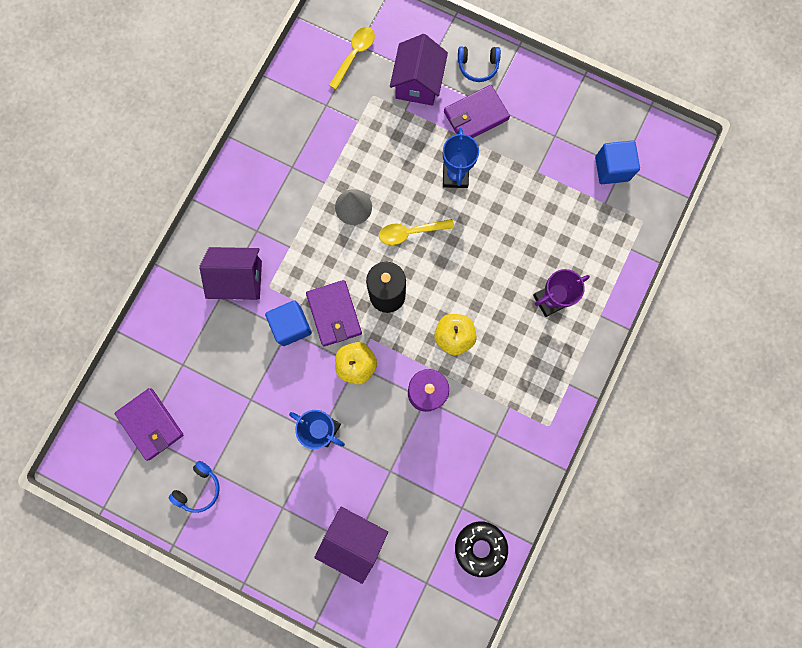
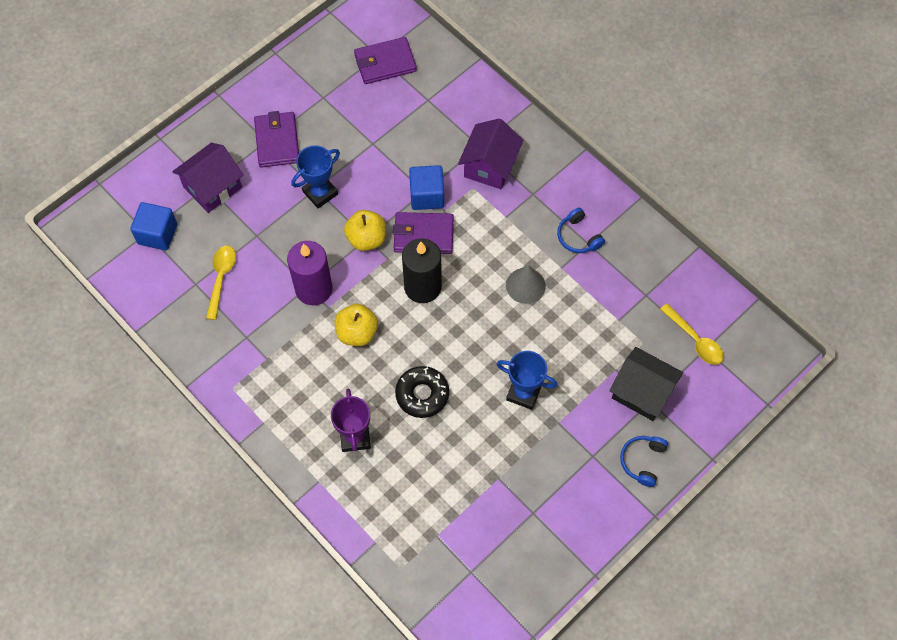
camera: 110 degrees right, 15 degrees down
blue headphones [169,461,220,513] -> blue headphones moved to [557,208,605,253]
yellow spoon [379,219,454,245] -> yellow spoon moved to [206,246,236,320]
purple house [390,34,448,106] -> black house [610,347,683,421]
purple wallet [444,85,510,138] -> purple wallet moved to [254,111,299,168]
black donut [455,521,508,577] -> black donut moved to [395,366,449,418]
blue cube [595,140,640,184] -> blue cube moved to [130,202,177,250]

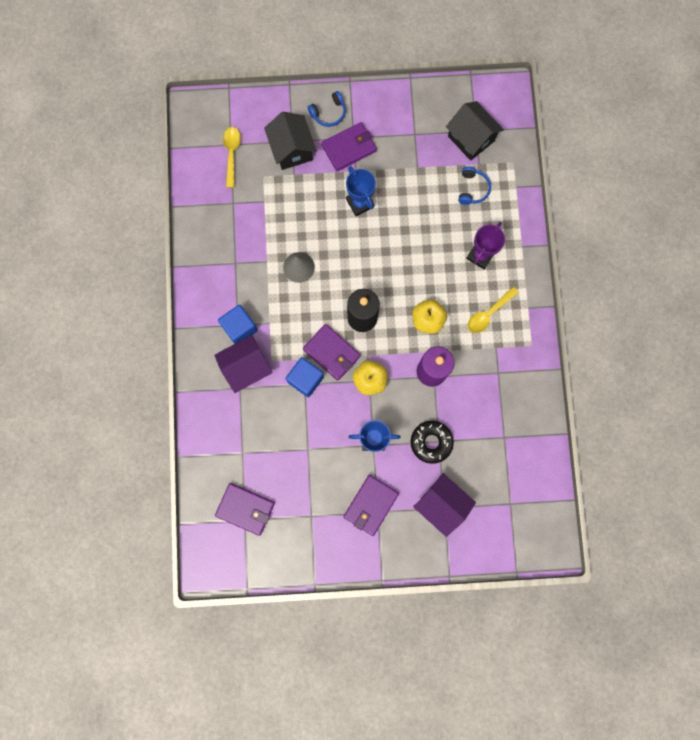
camera: 140 degrees left, 15 degrees up
blue cube [130,202,177,250] -> blue cube moved to [218,305,258,344]
purple house [172,142,244,213] -> purple house turned 45 degrees clockwise [413,473,476,537]
yellow spoon [206,246,236,320] -> yellow spoon moved to [468,287,519,333]
black donut [395,366,449,418] -> black donut moved to [411,421,454,464]
blue headphones [557,208,605,253] -> blue headphones moved to [458,167,491,205]
none -> purple wallet [321,122,377,171]
none -> black house [446,101,504,161]

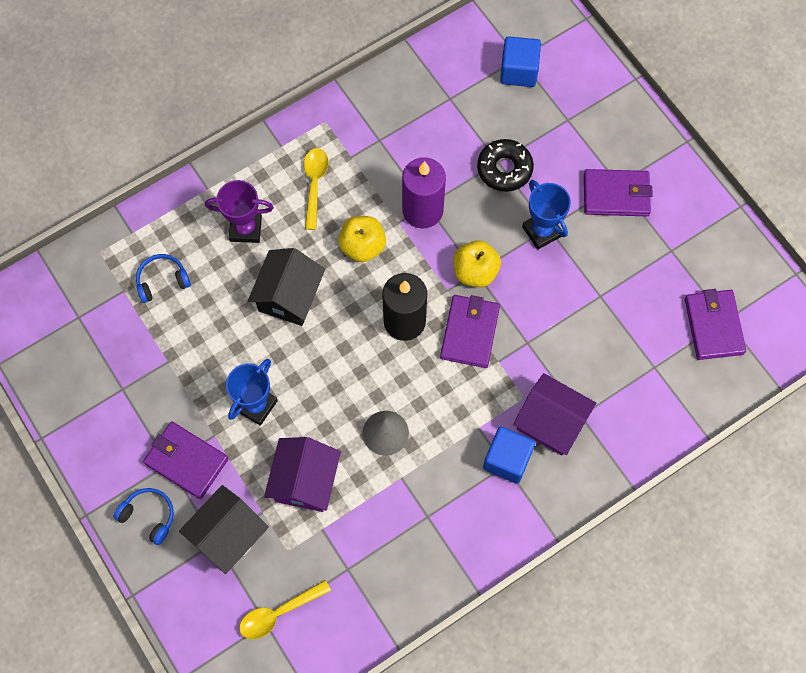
camera: 120 degrees left, 10 degrees down
blue cube [286,357,324,397] -> blue cube moved to [500,36,541,87]
purple house [413,473,476,537] -> purple house moved to [264,437,341,512]
black house [446,101,504,161] -> black house moved to [248,248,325,326]
yellow spoon [468,287,519,333] -> yellow spoon turned 105 degrees counterclockwise [303,148,328,230]

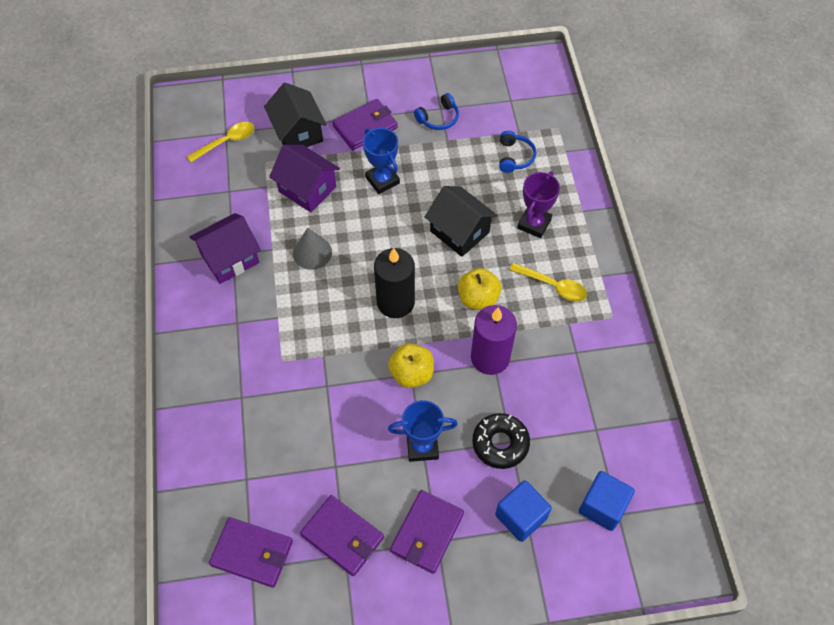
camera: 115 degrees right, 10 degrees down
blue headphones [114,488,174,545] -> blue headphones moved to [414,93,459,130]
yellow spoon [239,580,331,639] -> yellow spoon turned 60 degrees clockwise [187,122,255,162]
purple wallet [440,295,500,368] -> purple wallet moved to [300,495,384,576]
blue cube [483,427,536,484] -> blue cube moved to [495,480,552,542]
purple house [513,373,596,455] -> purple house moved to [190,213,261,284]

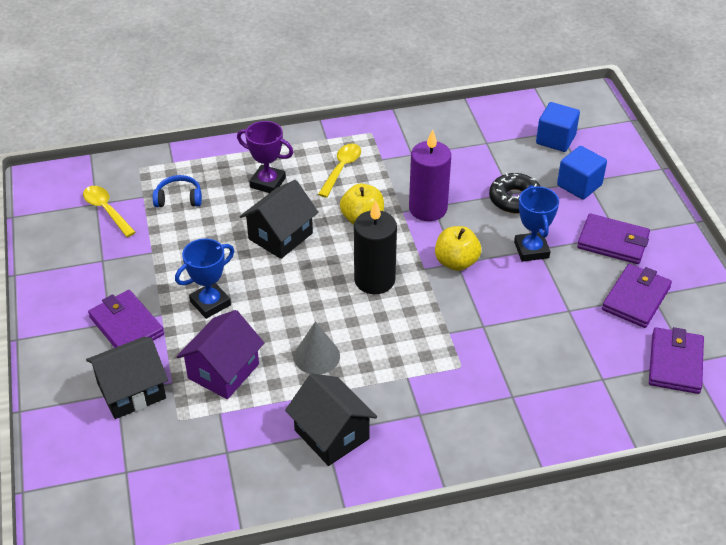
camera: 95 degrees left, 15 degrees down
yellow spoon [187,122,255,162] -> yellow spoon moved to [83,186,136,237]
purple house [190,213,261,284] -> black house [285,373,377,466]
blue headphones [414,93,459,130] -> none

